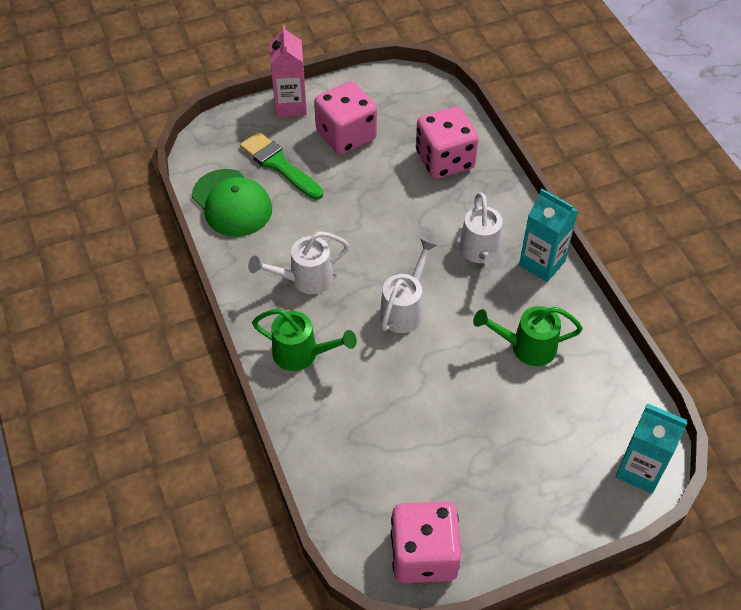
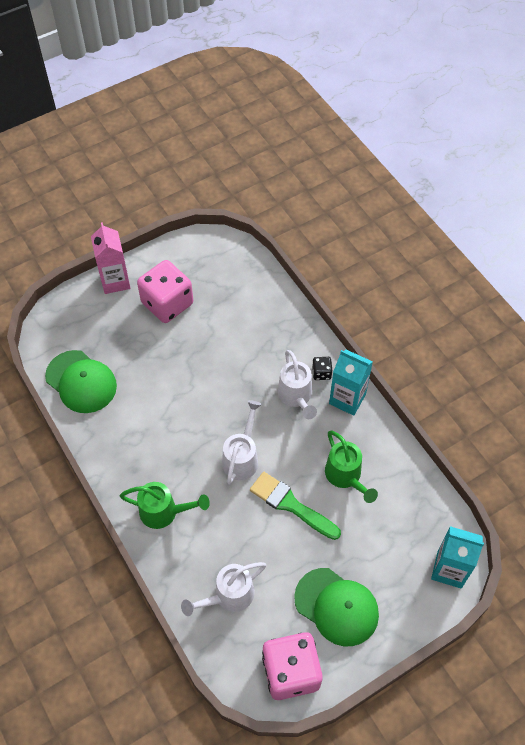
camera: 10 degrees left, 5 degrees up
green brush [240,132,323,200] -> green brush moved to [250,472,341,540]
white watering can [248,231,349,294] -> white watering can moved to [181,562,266,616]
pink dice [416,107,478,179] -> none
green watering can [473,306,583,366] -> green watering can turned 105 degrees counterclockwise [325,430,378,503]
none -> green cap [294,568,379,646]
none -> black dice [312,357,332,380]

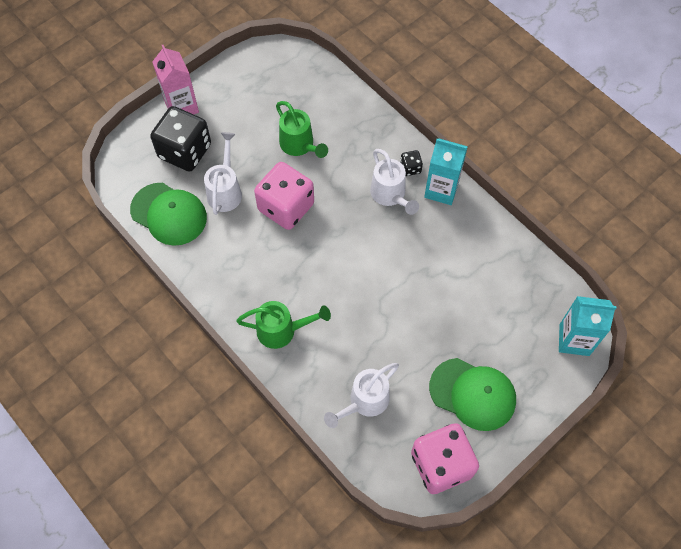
camera: 10 degrees left, 5 degrees up
pink dice [137,260,193,323] -> pink dice moved to [254,162,314,230]
white watering can [222,400,262,485] -> white watering can moved to [204,132,242,215]
green brush [250,472,341,540] -> none
green watering can [325,430,378,503] -> green watering can moved to [276,101,328,158]
none -> black dice [150,106,211,171]

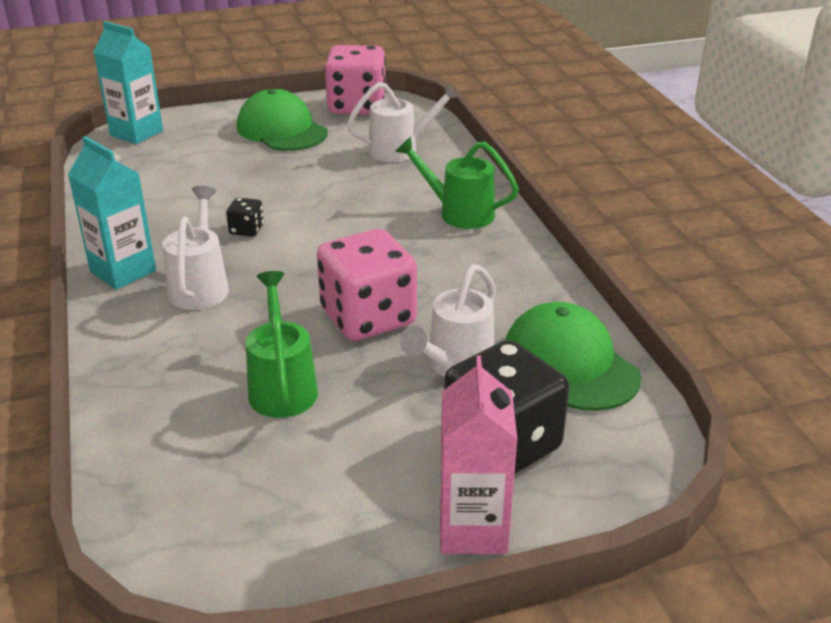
camera: 155 degrees left, 30 degrees down
black dice [400,150,423,176] -> black dice moved to [226,197,264,237]

